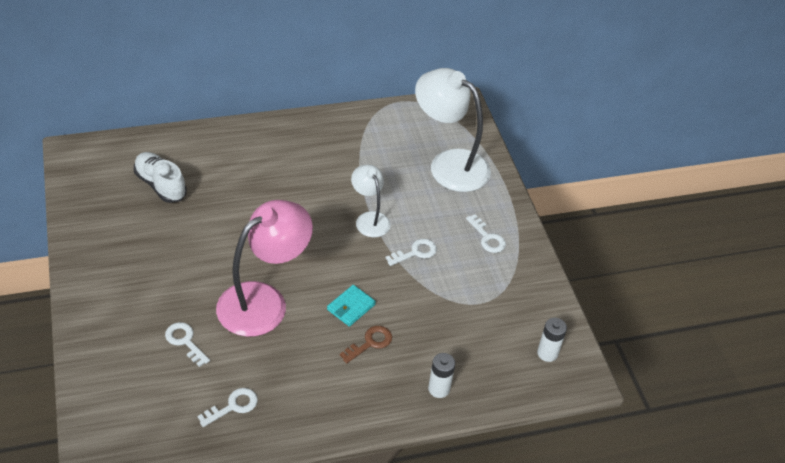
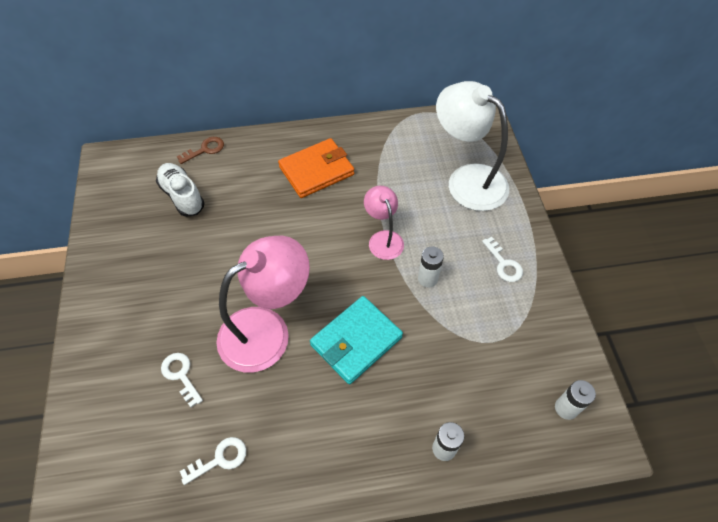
camera: 10 degrees right, 10 degrees up
turquoise wallet [327,285,376,327] -> turquoise wallet [310,296,403,384], size x1.80
brown key [340,326,392,363] -> brown key moved to [177,137,224,164]
white lamp [351,165,391,237] -> pink lamp [364,186,404,260]
white key [386,238,437,266] -> white battery [418,247,444,287]
none -> orange wallet [278,138,354,198]

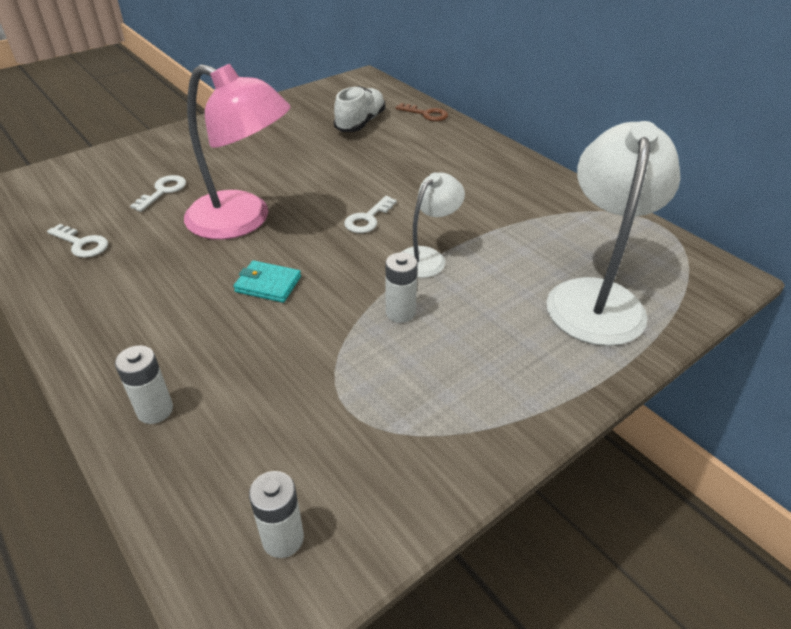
camera: 60 degrees right, 15 degrees down
orange wallet [278,138,354,198] -> none
turquoise wallet [310,296,403,384] -> turquoise wallet [233,261,301,303], size x0.56
pink lamp [364,186,404,260] -> white lamp [402,172,465,278]
white key [482,237,523,282] -> white key moved to [344,196,397,233]

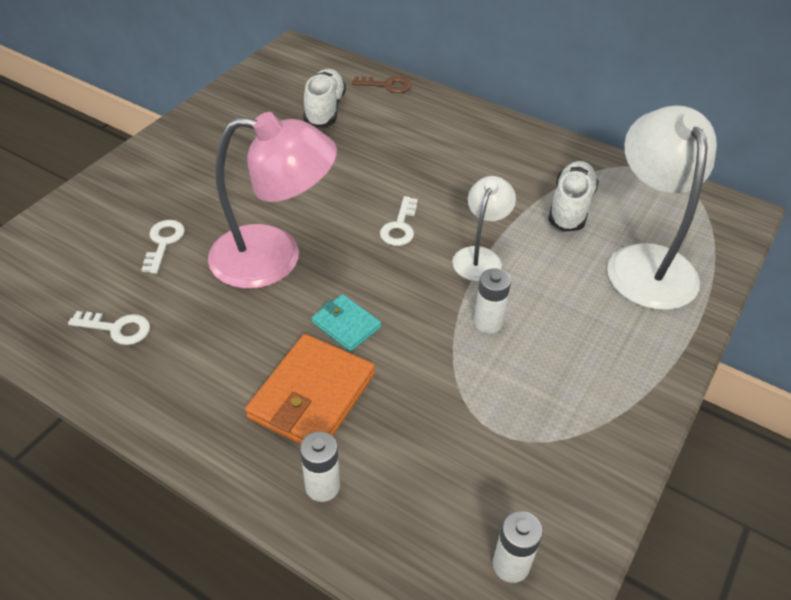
camera: 20 degrees left, 5 degrees up
turquoise wallet [233,261,301,303] -> turquoise wallet turned 45 degrees clockwise [312,294,381,352]
none -> orange wallet [245,334,375,444]
none -> white shoe [548,161,599,232]

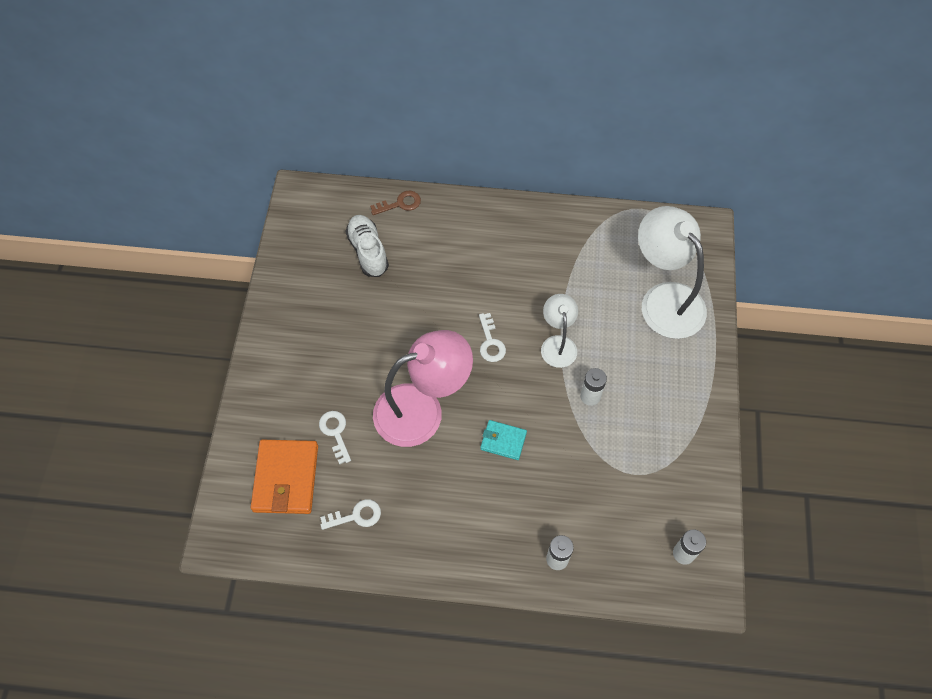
camera: 25 degrees left, 15 degrees up
orange wallet [245,334,375,444] -> orange wallet moved to [251,440,318,514]
white shoe [548,161,599,232] -> none

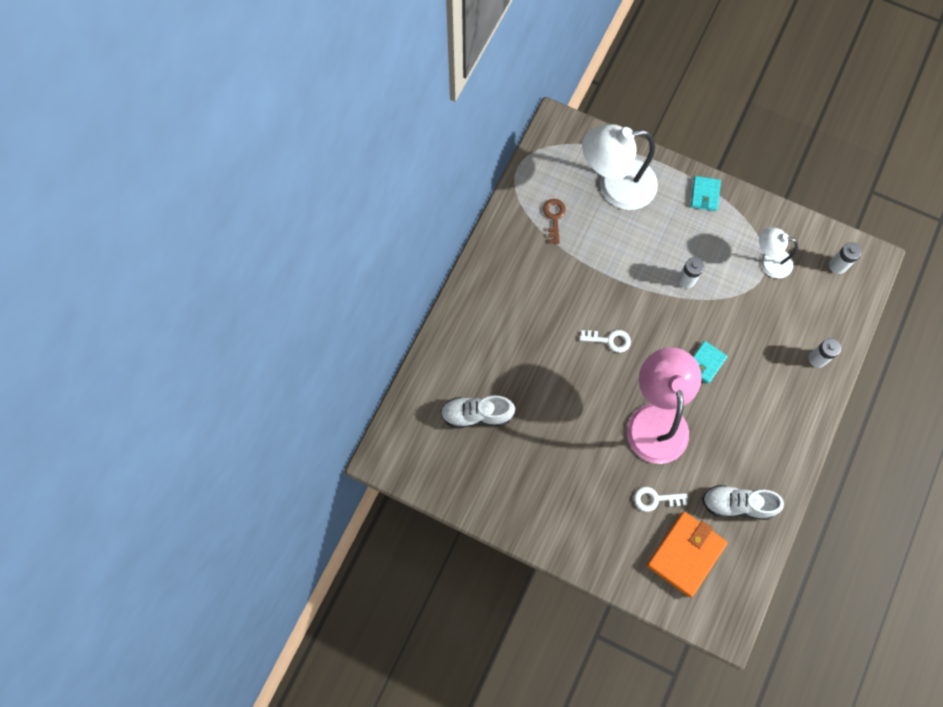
camera: 70 degrees left, 10 degrees up
orange wallet [251,440,318,514] -> orange wallet turned 75 degrees counterclockwise [646,512,728,597]
white key [320,499,381,530] -> white shoe [702,485,784,520]
brown key [370,191,421,215] -> brown key moved to [543,199,566,244]
white lamp [541,294,578,368] -> white lamp moved to [759,227,798,279]
none -> turquoise wallet [691,176,721,211]

